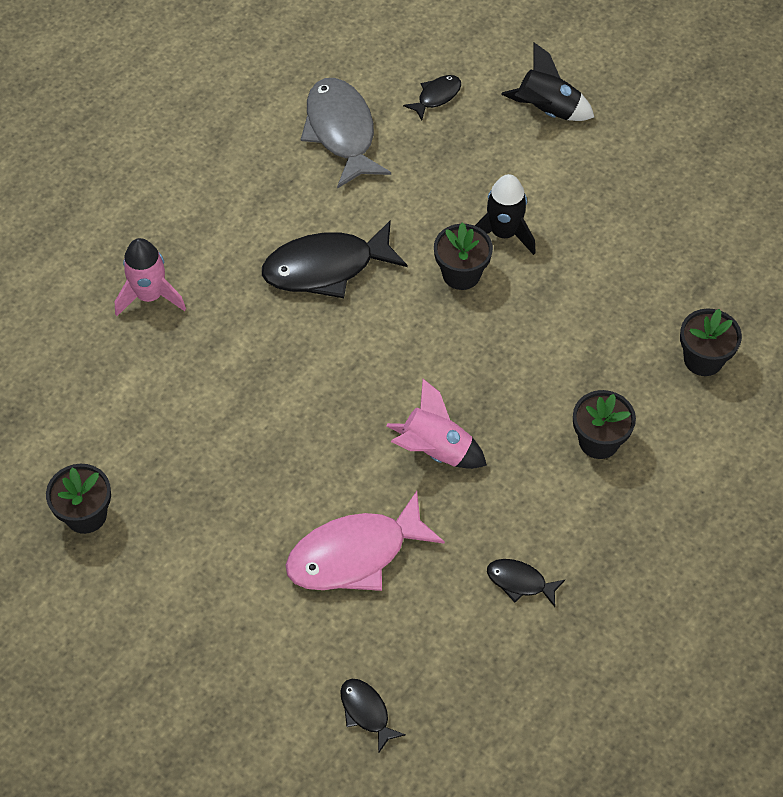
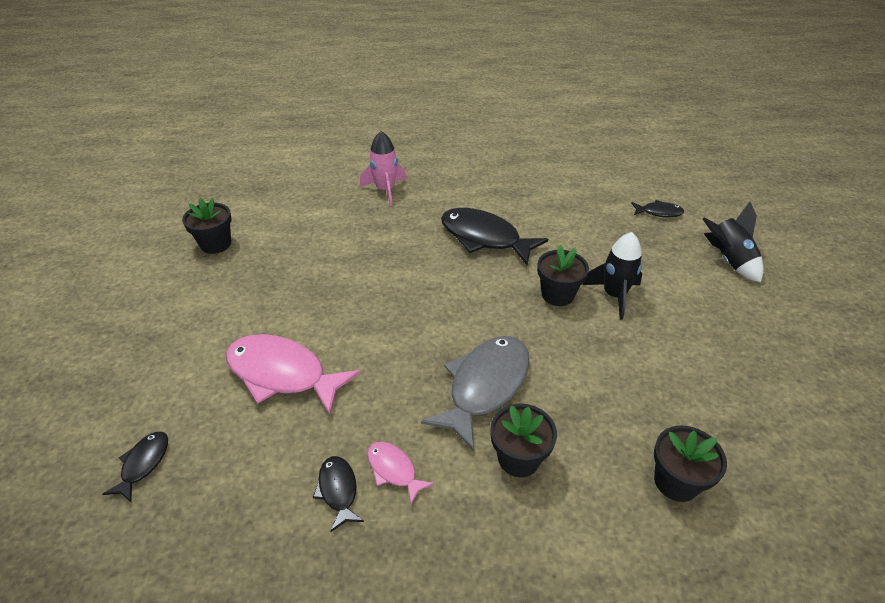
camera: 50 degrees right, 15 degrees down
grey fish [301,78,391,189] -> grey fish moved to [421,336,530,452]
pink rocket [387,379,487,469] -> none
none -> pink fish [367,442,434,505]

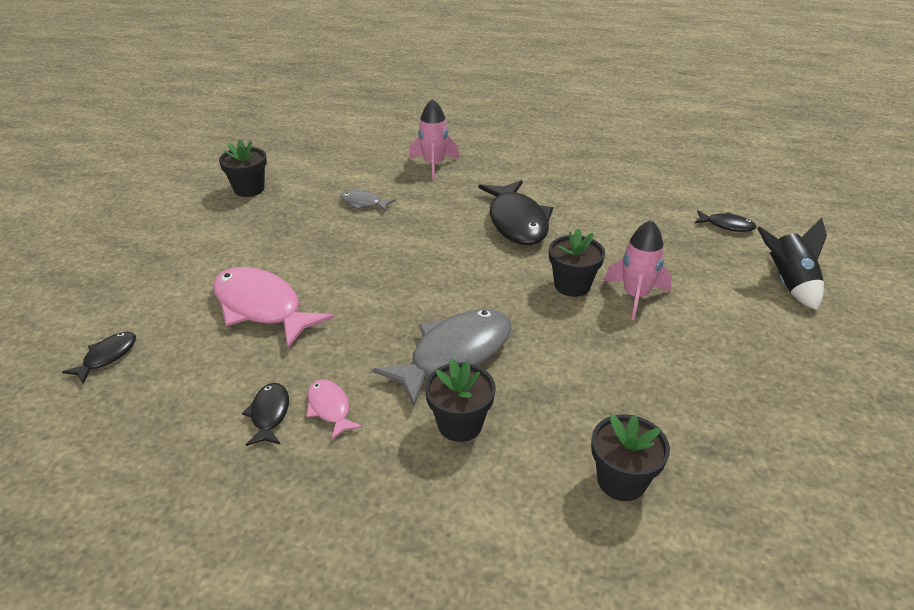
camera: 15 degrees right, 5 degrees down
black fish [441,208,548,265] -> black fish turned 150 degrees counterclockwise [478,180,553,245]
black rocket [583,232,642,320] -> pink rocket [604,220,672,320]
none -> grey fish [340,190,396,212]

